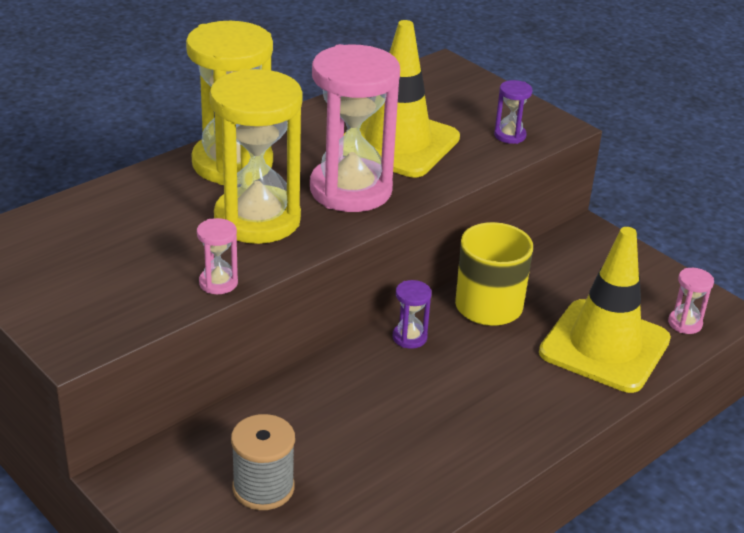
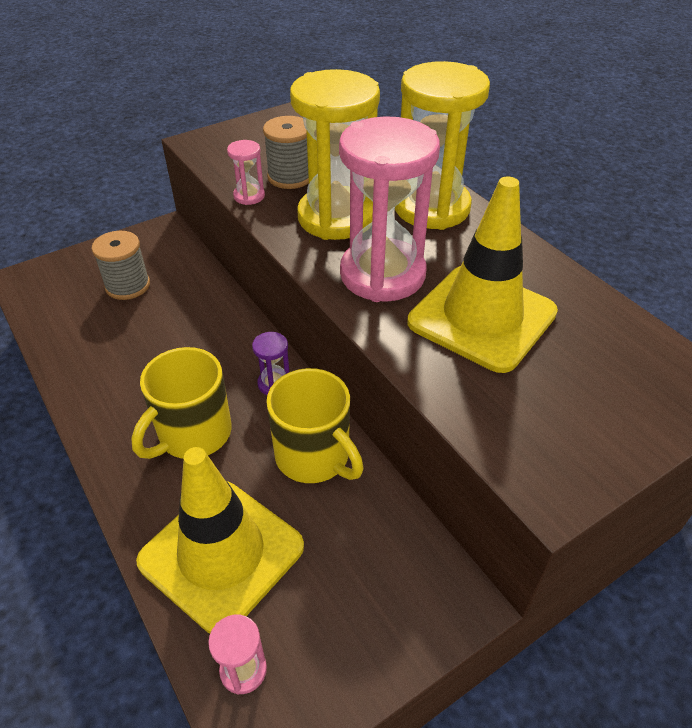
camera: 100 degrees right, 10 degrees up
purple hourglass [494,80,533,144] -> none
none -> yellow mug [131,347,232,459]
none -> grey spool [263,116,309,189]

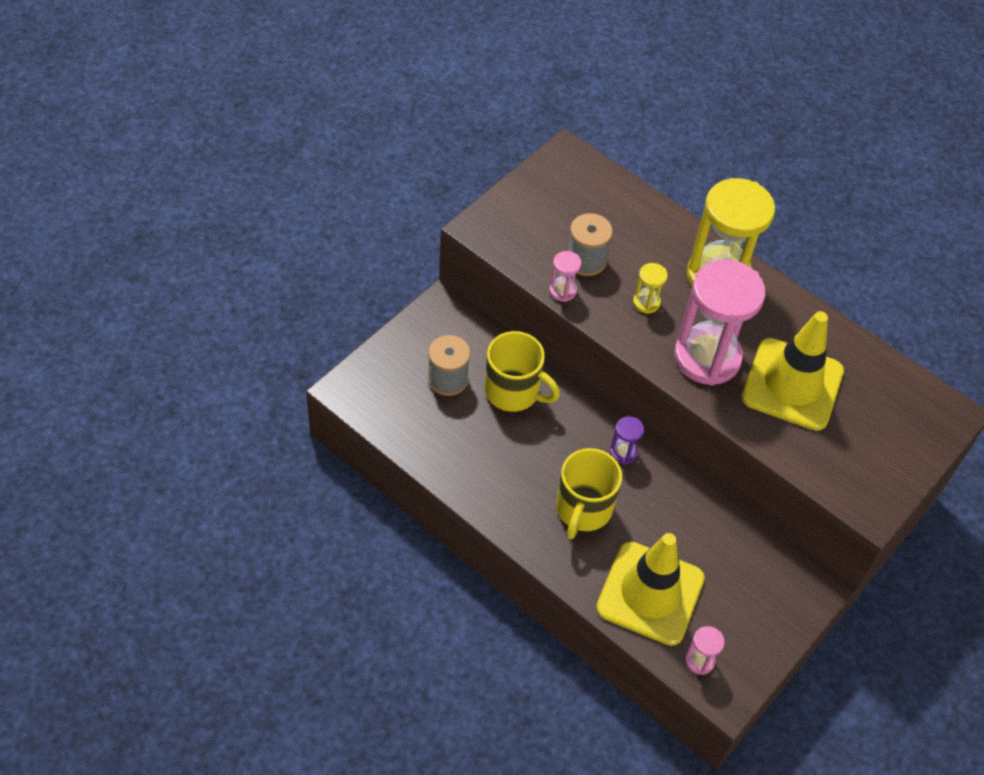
camera: 20 degrees left, 10 degrees up
yellow mug [266,368,364,483] -> yellow mug moved to [485,331,560,412]
yellow hourglass [290,69,380,240] -> yellow hourglass [633,263,668,314], size x0.42

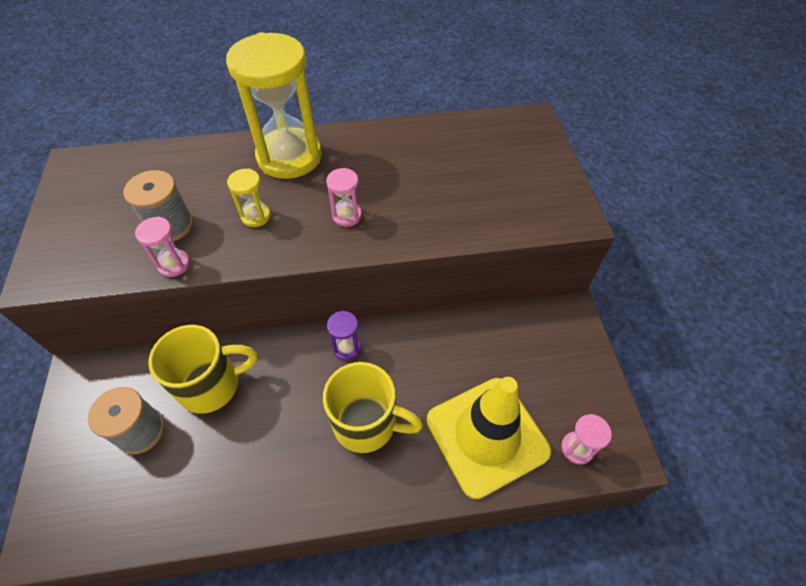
camera: 45 degrees left, 0 degrees up
yellow mug [556,448,622,539] -> yellow mug turned 45 degrees counterclockwise [323,362,423,453]
pink hourglass [674,259,766,386] -> pink hourglass [326,168,362,227], size x0.42
yellow traffic cone [741,311,844,431] -> none

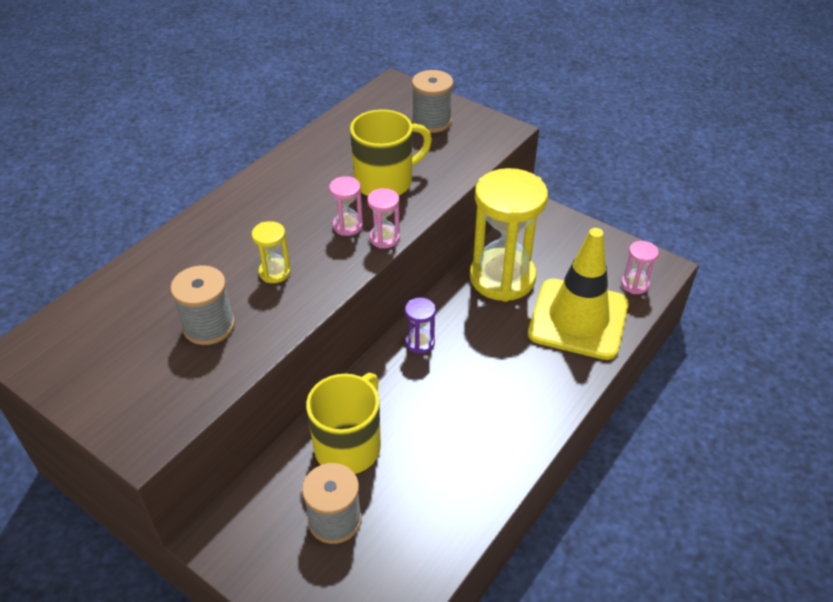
camera: 45 degrees left, 10 degrees down
pink hourglass [135,216,190,277] -> pink hourglass moved to [367,188,400,248]
yellow hourglass [226,32,322,179] -> yellow hourglass moved to [470,168,548,302]
yellow mug [323,362,423,453] -> yellow mug moved to [350,109,432,196]
none -> grey spool [412,70,453,133]

